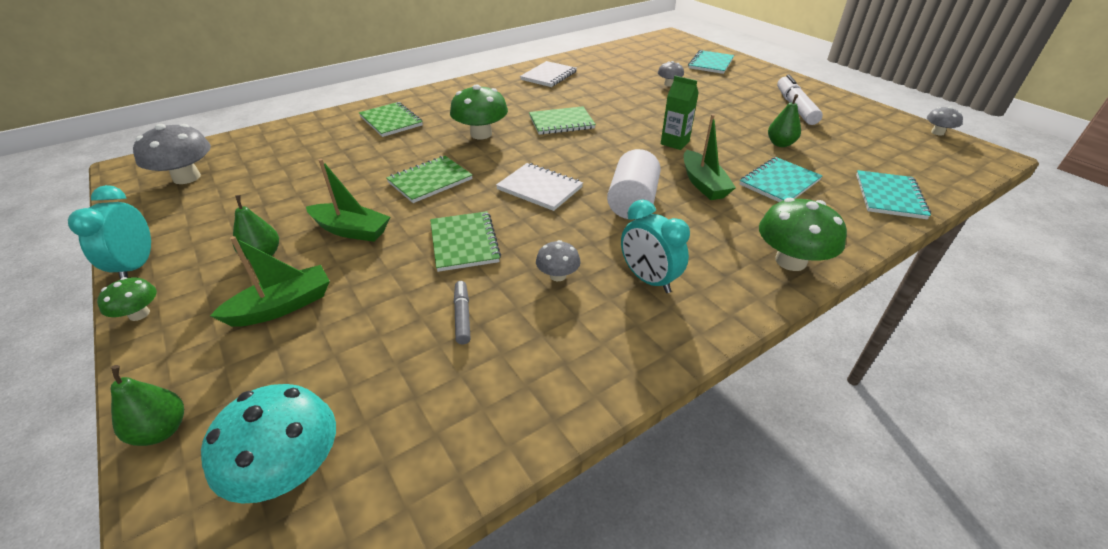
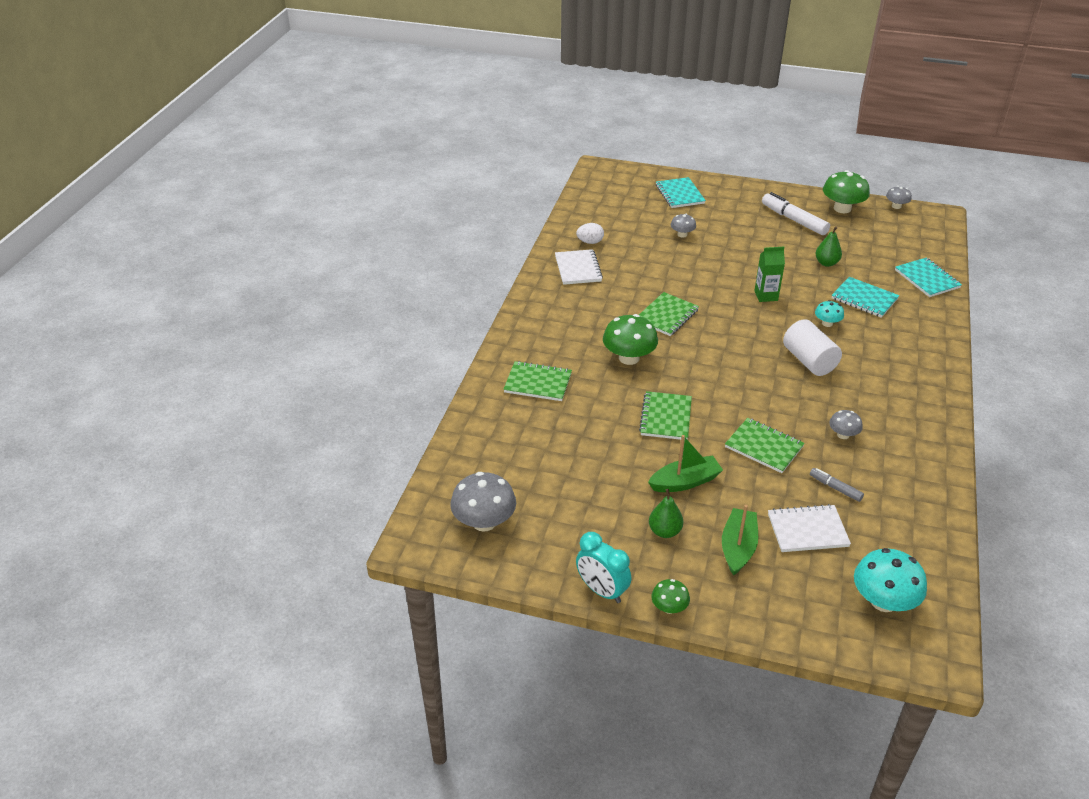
camera: 40 degrees left, 0 degrees up
green pear [110,365,184,446] -> none
white notebook [496,163,583,211] -> white notebook moved to [768,504,851,552]
turquoise clock [621,199,690,293] -> none
green boat [684,114,736,200] -> turquoise mushroom [815,300,844,327]
turquoise notebook [740,157,823,202] -> turquoise notebook turned 60 degrees counterclockwise [832,277,899,318]
green mushroom [759,198,847,271] -> green mushroom moved to [823,170,870,213]
none -> white egg [576,223,604,244]

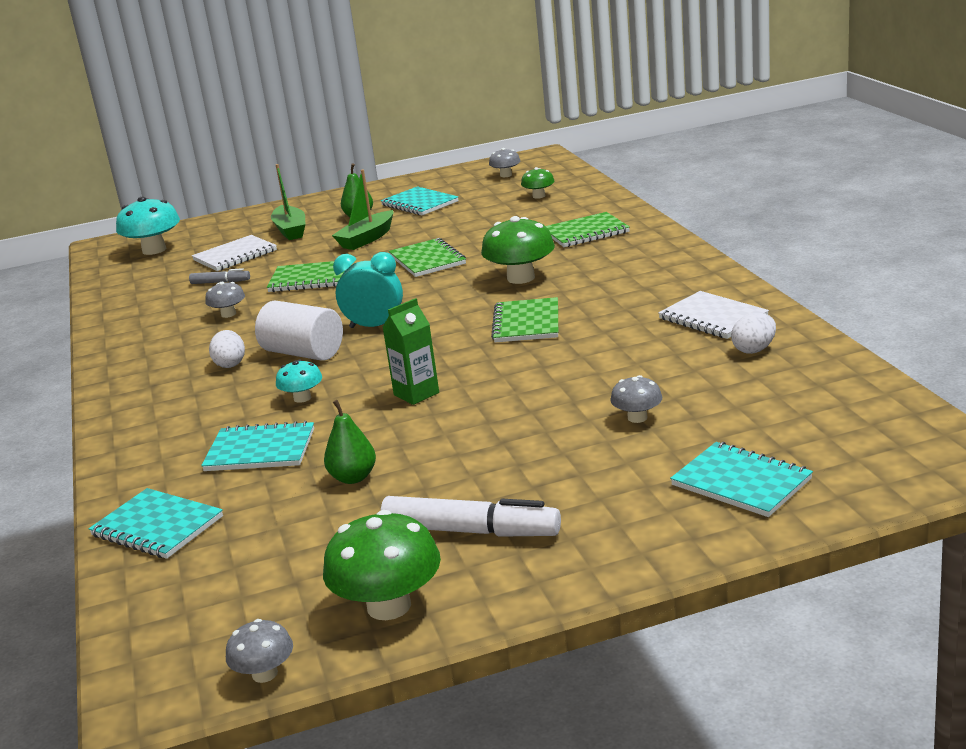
camera: 150 degrees right, 15 degrees down
grey mushroom [450,472,516,532] -> grey mushroom [489,148,520,177], size x0.54
turquoise clock [576,532,631,603] -> turquoise clock moved to [333,252,403,328]
green mushroom [652,579,690,614] -> green mushroom moved to [521,167,555,199]
none -> white egg [209,330,245,368]
none -> turquoise notebook [381,186,458,215]

